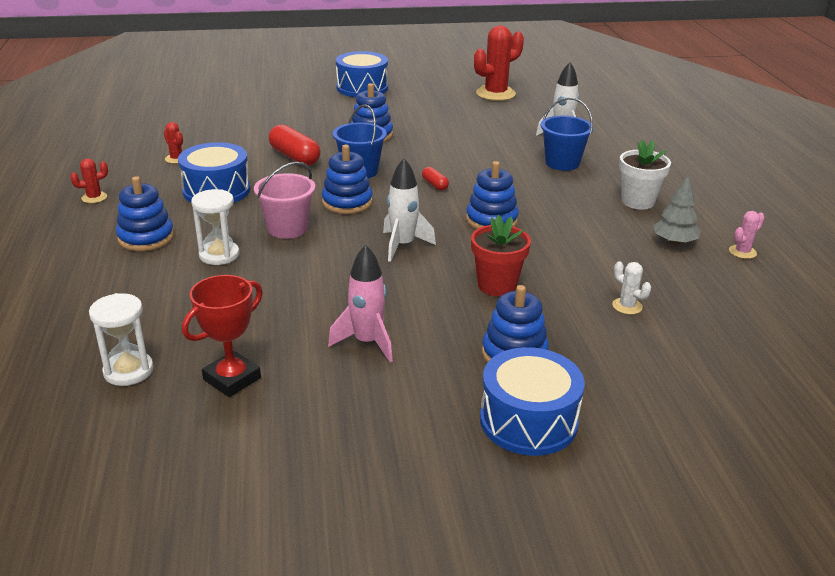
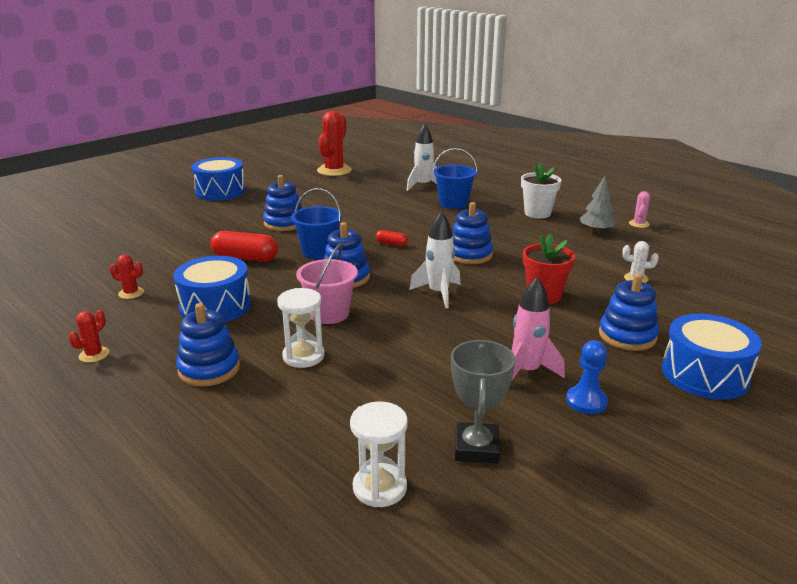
camera: 35 degrees left, 5 degrees down
red trophy [182,275,263,397] -> grey trophy [451,340,515,463]
none -> blue pawn [566,340,608,414]

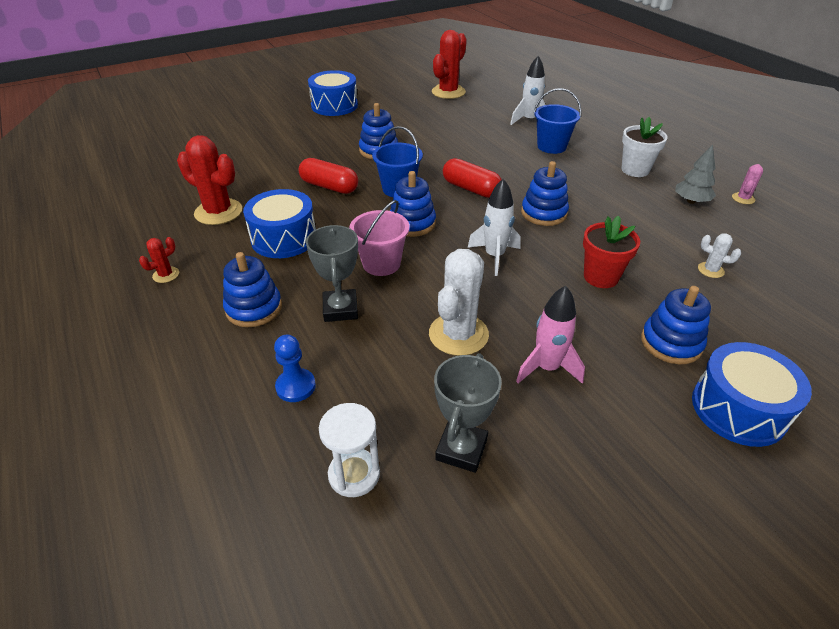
camera: 15 degrees right, 15 degrees up
red cactus [110,255,144,299] -> red cactus [177,135,242,225], size x2.10
white hourglass [277,288,325,368] -> grey trophy [306,225,358,322]
red capsule [376,230,408,246] -> red capsule [443,158,502,198], size x1.94
blue pawn [566,340,608,414] -> blue pawn moved to [274,335,316,402]
none -> white cactus [429,249,489,356]

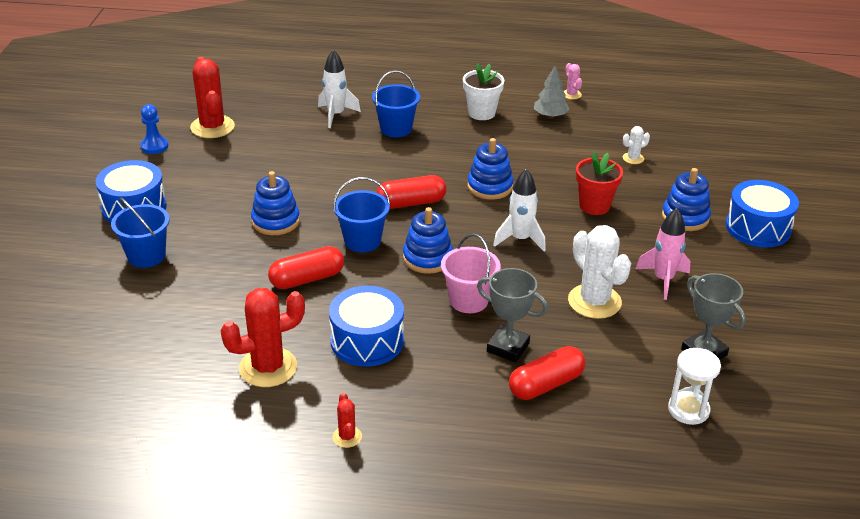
camera: 55 degrees left, 5 degrees down
blue stacking toy [223,252,282,327] -> none
blue pawn [274,335,316,402] -> blue pawn moved to [140,104,168,154]
none -> blue bucket [111,198,170,268]
none -> red capsule [509,346,586,400]

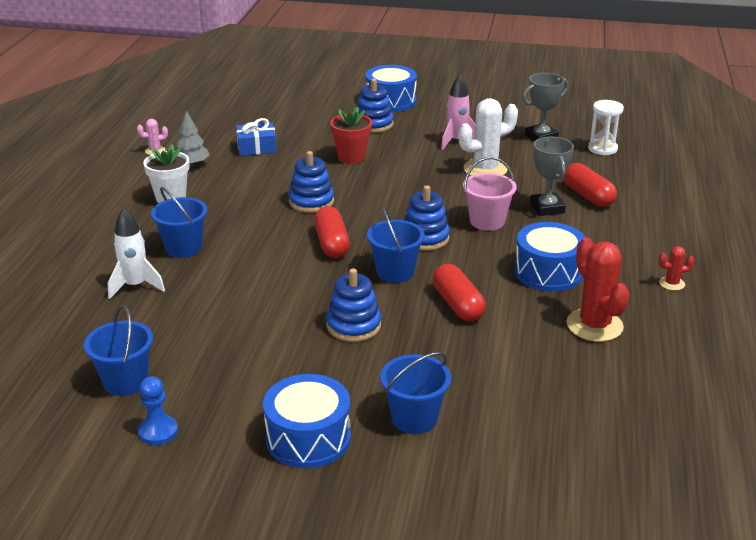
camera: 85 degrees left, 5 degrees down
red cactus [190,57,235,138] -> blue bucket [84,305,153,396]
grey trophy [477,268,548,362] -> grey trophy turned 45 degrees counterclockwise [530,136,574,216]
white rocket [493,169,546,252] -> none
white cactus [623,126,650,164] -> none
none -> blue gift [236,118,277,156]

